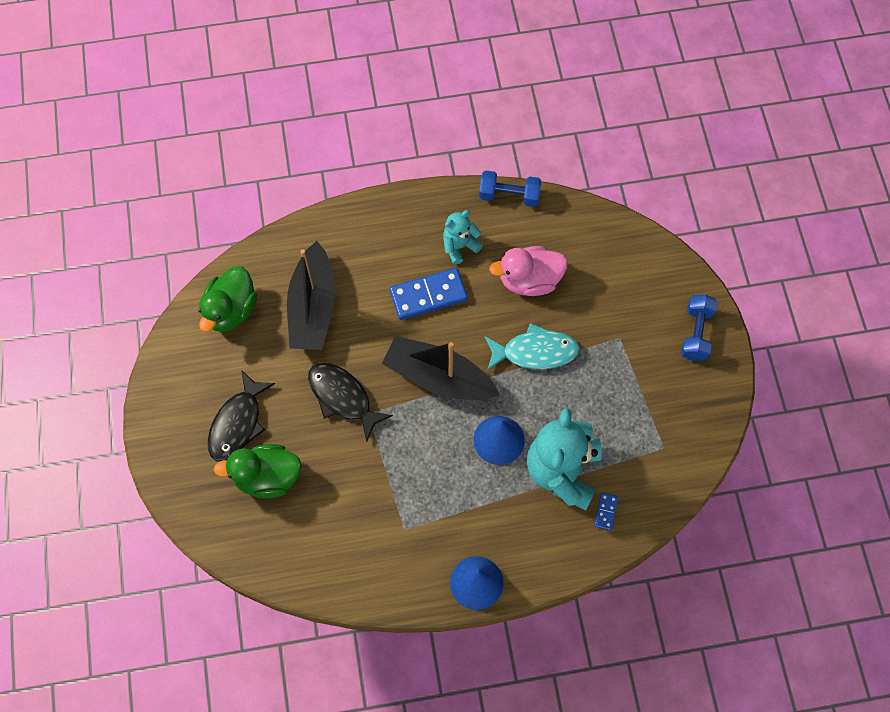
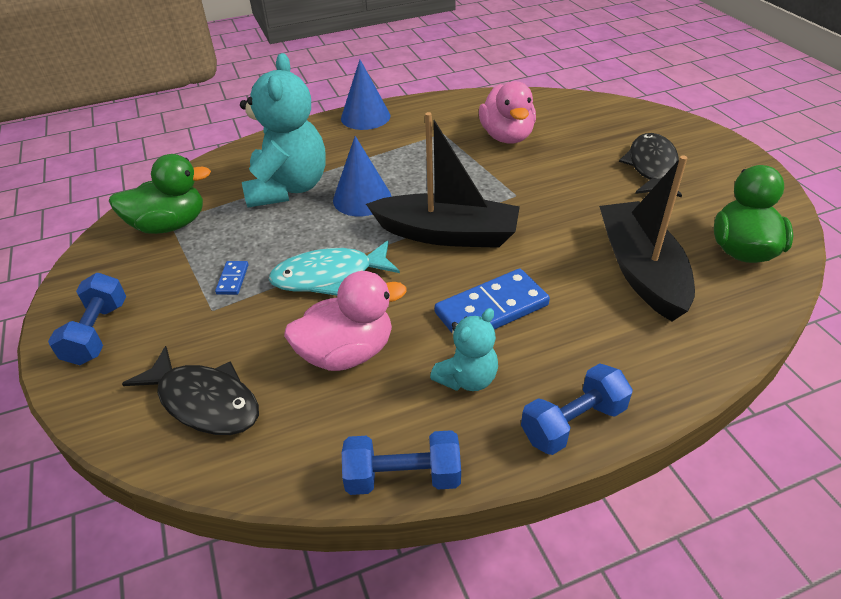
camera: 170 degrees right, 25 degrees down
green duck [213,444,302,498] -> green duck moved to [109,154,211,234]
black fish [308,363,393,442] -> black fish moved to [122,346,259,435]
blue domino [594,493,618,530] -> blue domino moved to [215,261,249,295]
none -> pink duck [479,81,536,143]
none -> blue dumbbell [521,363,633,455]

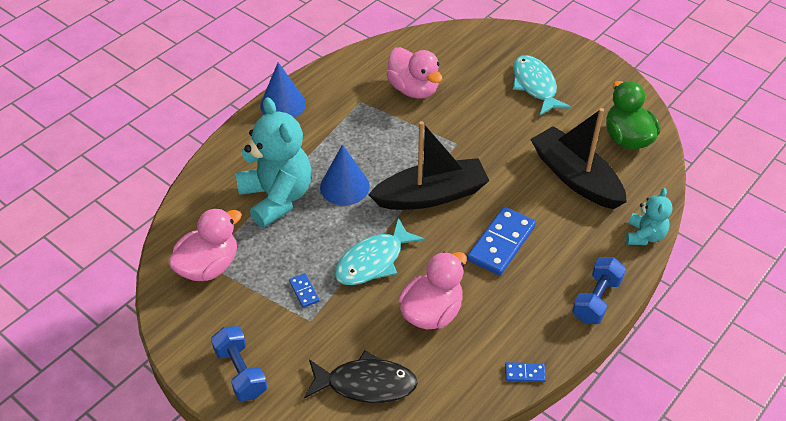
camera: 30 degrees left, 5 degrees up
green duck [109,154,211,234] -> pink duck [168,208,242,281]
blue dumbbell [342,430,461,495] -> blue domino [505,362,546,382]
turquoise teddy bear [430,308,498,391] -> turquoise teddy bear moved to [626,188,672,245]
black fish [619,133,682,197] -> turquoise fish [513,55,571,115]

